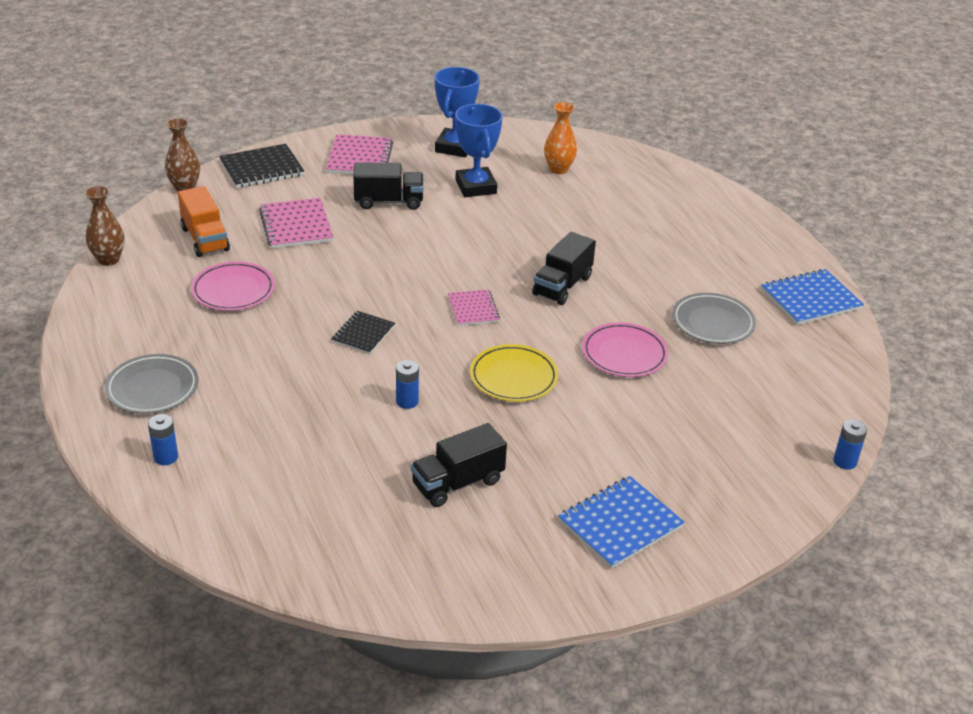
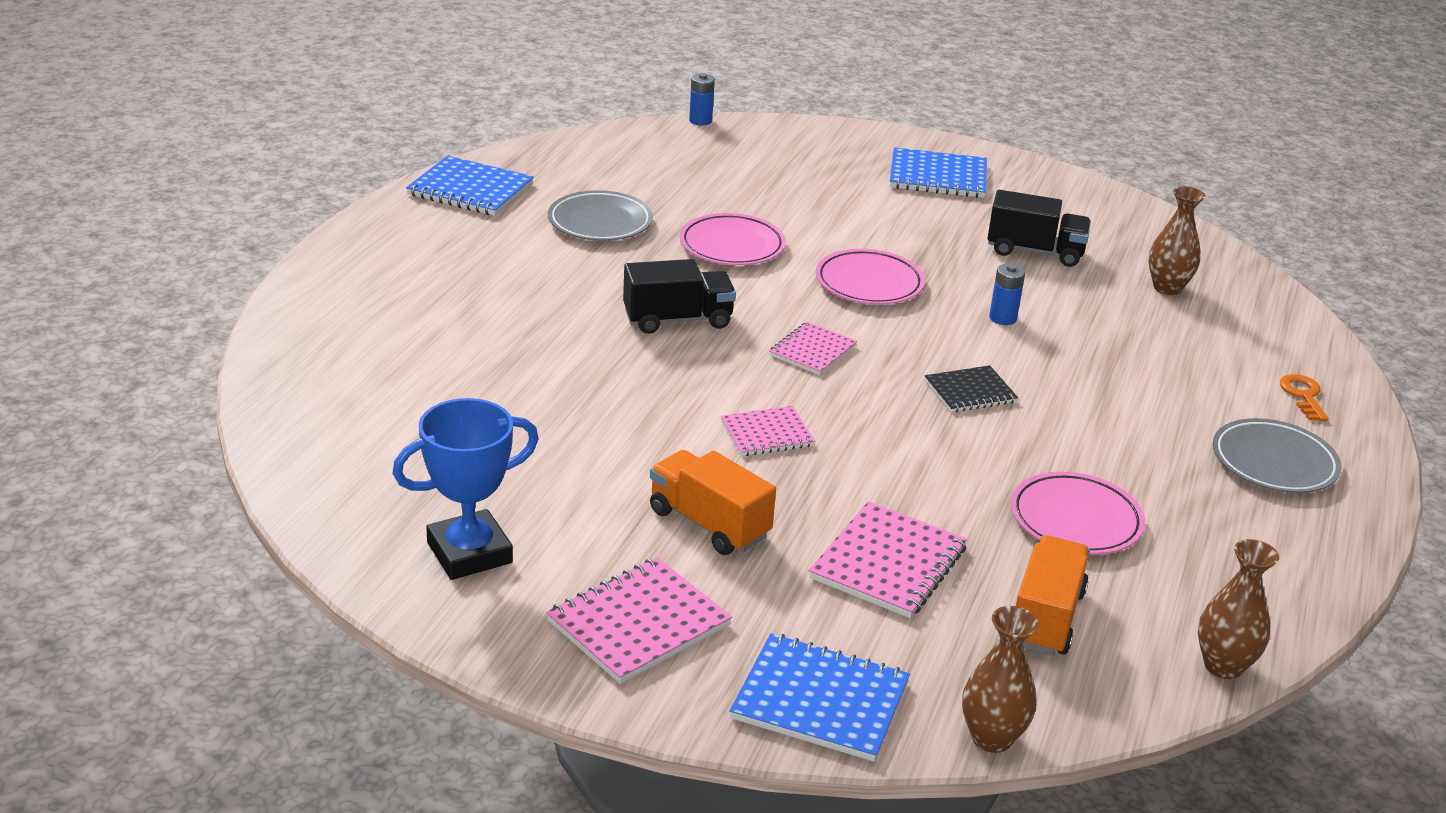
camera: 135 degrees left, 5 degrees down
blue battery [148,414,178,465] -> orange key [1280,374,1328,421]
black notebook [219,144,304,188] -> blue notebook [730,633,910,762]
black truck [353,162,424,210] -> orange truck [650,450,776,555]
blue trophy [455,104,503,197] -> none
yellow plate [470,344,559,402] -> pink plate [816,249,925,305]
orange vase [544,102,577,174] -> none
none -> pink notebook [721,406,815,456]
none -> brown vase [1149,186,1206,295]

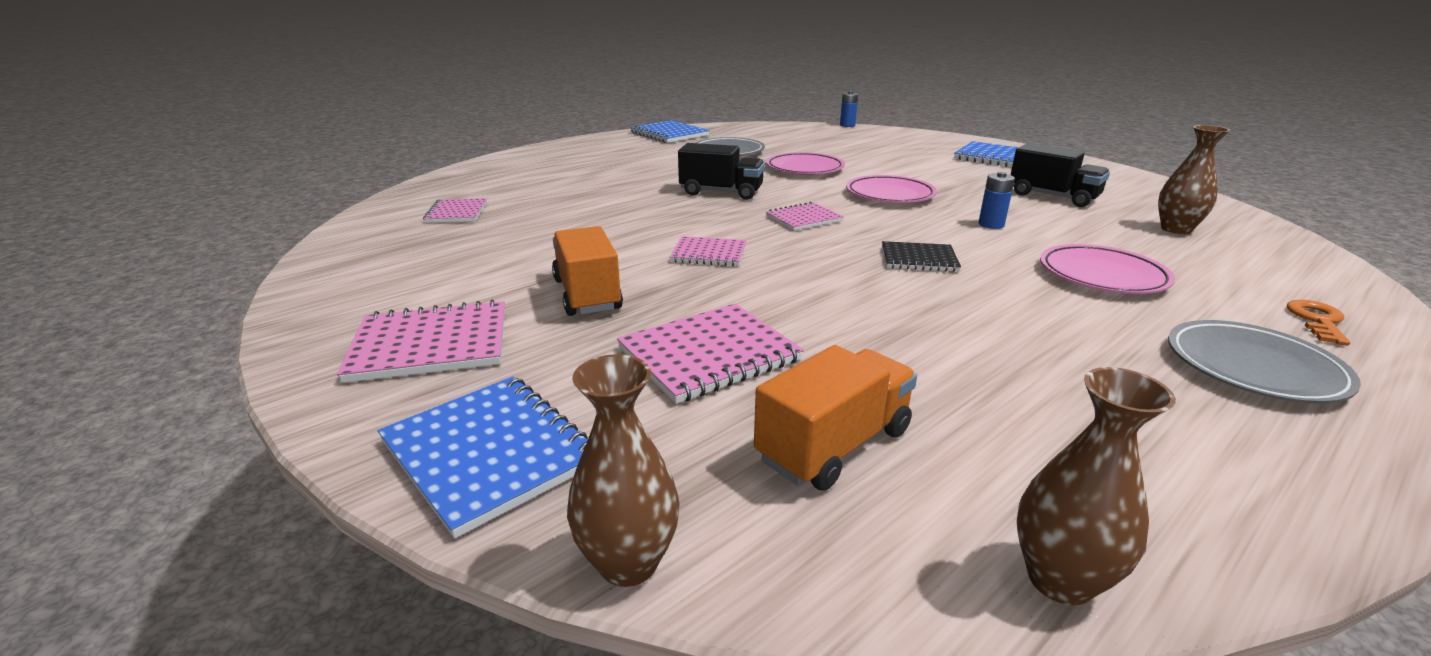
camera: 30 degrees right, 5 degrees down
blue trophy [392,398,539,580] -> none
pink plate [1011,472,1145,555] -> pink plate moved to [1040,244,1175,294]
none -> pink notebook [423,198,487,223]

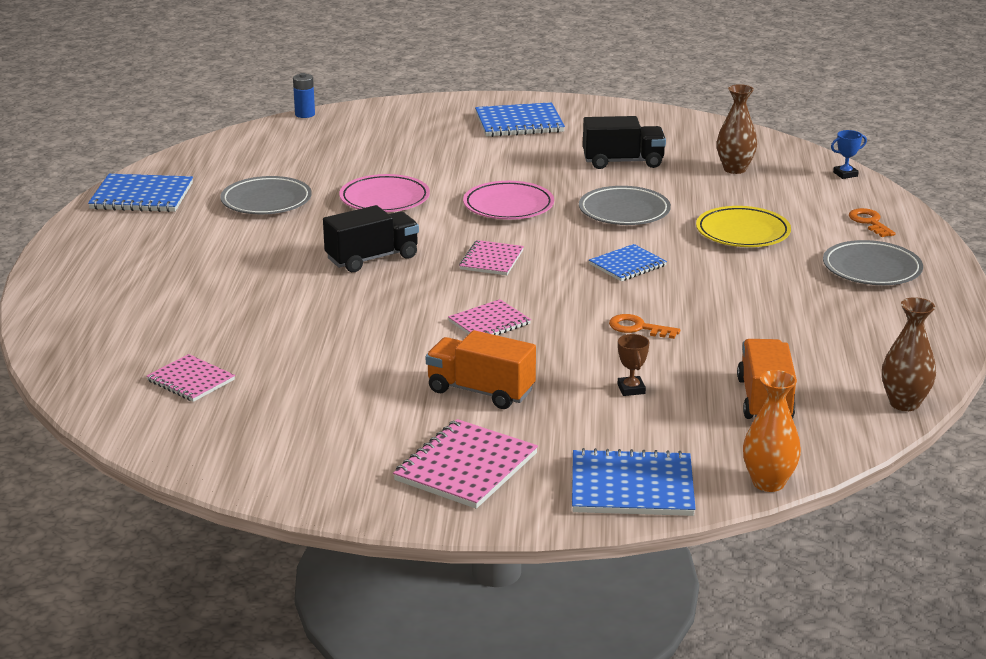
camera: 45 degrees left, 0 degrees up
brown vase [567,354,680,587] -> orange vase [743,370,801,492]
pink notebook [617,304,804,404] -> brown trophy [618,334,649,396]
black notebook [882,241,961,272] -> blue notebook [589,244,667,281]
blue battery [978,172,1015,229] -> grey plate [579,186,671,225]
pink plate [1040,244,1175,294] -> yellow plate [696,206,791,247]
none -> orange key [609,314,680,339]
none -> blue trophy [831,130,867,179]

